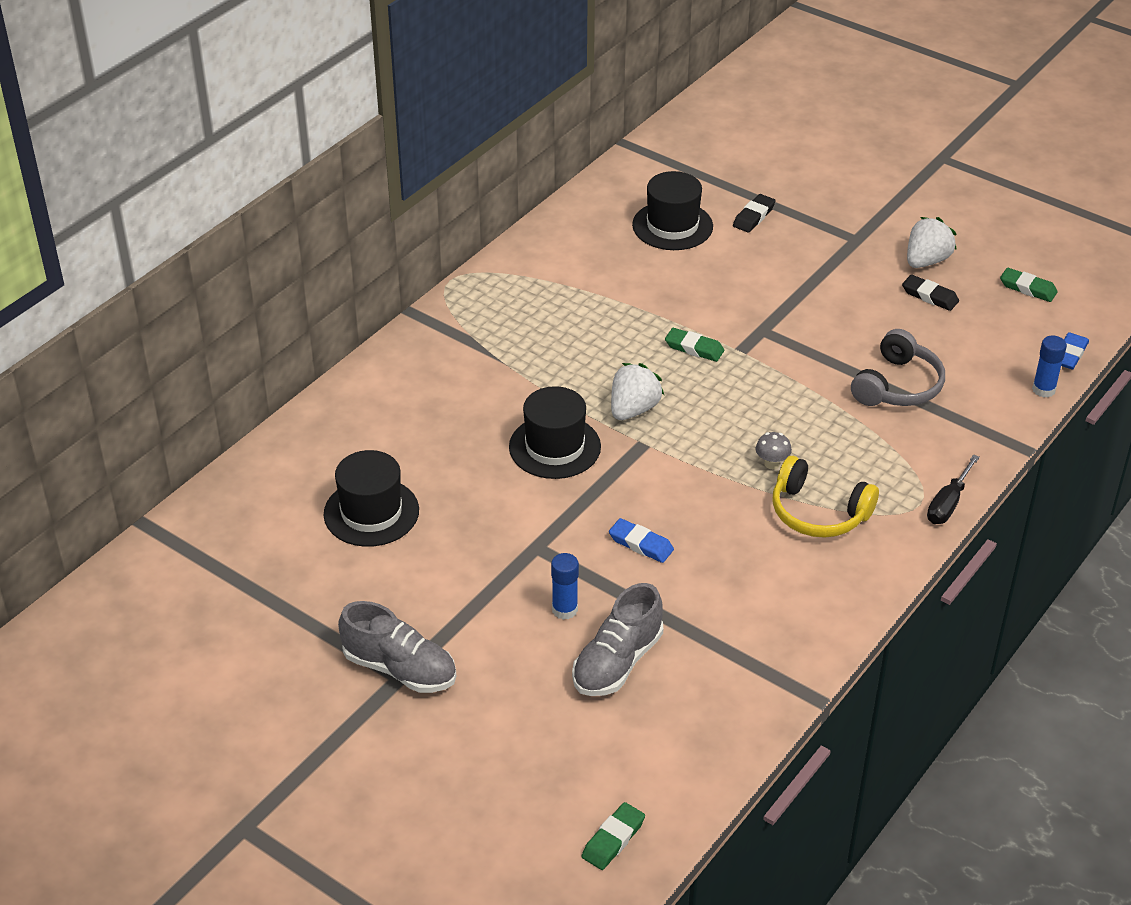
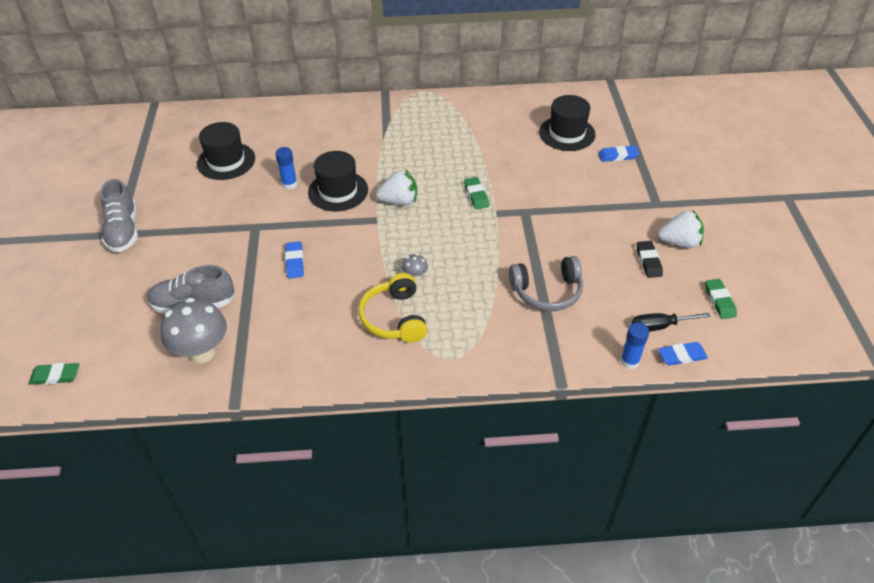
camera: 50 degrees right, 5 degrees up
blue glue stick [551,553,579,620] -> blue glue stick moved to [275,147,298,190]
black eraser [733,194,776,232] -> blue eraser [598,146,639,162]
black screwdriver [927,454,980,524] -> black screwdriver moved to [632,313,711,332]
none -> grey mushroom [161,298,227,363]

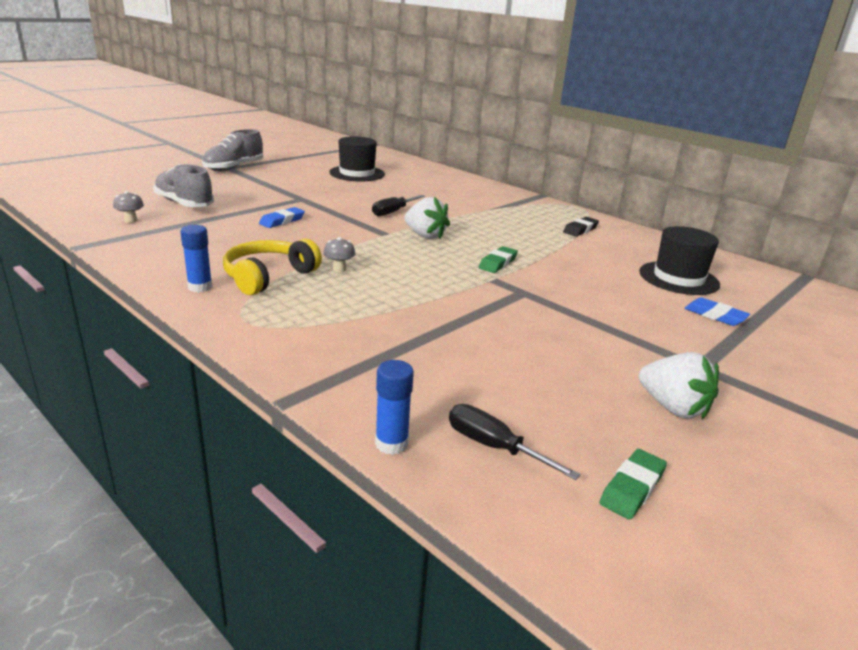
camera: 45 degrees right, 20 degrees down
green eraser [29,363,79,385] -> none
grey mushroom [161,298,227,363] -> grey mushroom [113,191,144,223], size x0.44
blue glue stick [275,147,298,190] -> blue glue stick moved to [180,225,212,293]
black hat [308,151,368,212] -> black screwdriver [372,195,425,216]
grey headphones [509,256,583,311] -> none
black eraser [637,241,663,278] -> black eraser moved to [563,217,599,237]
blue eraser [658,342,708,365] -> none

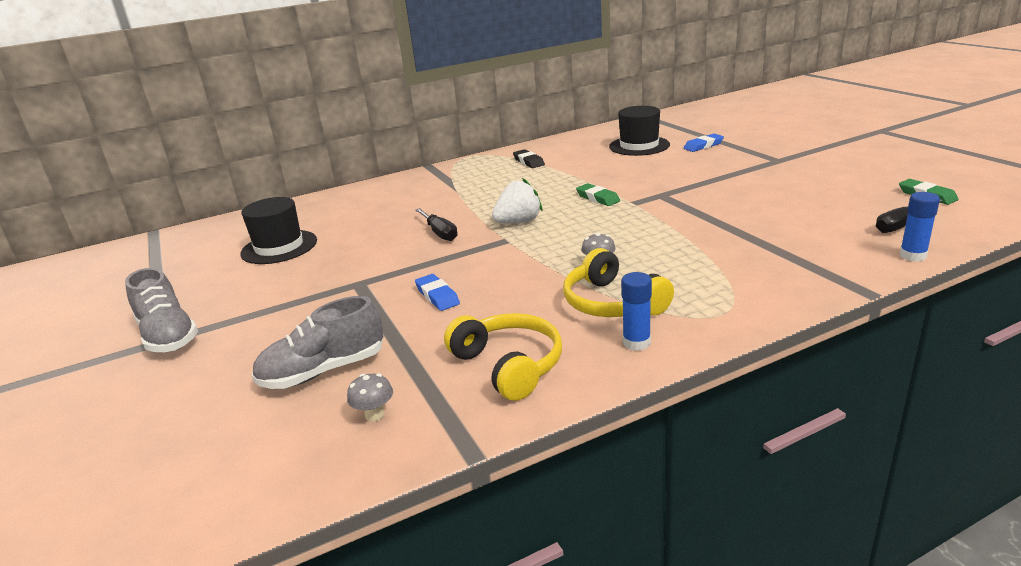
camera: 65 degrees left, 0 degrees up
white strawberry [639,352,719,420] -> none
none -> yellow headphones [444,313,562,401]

